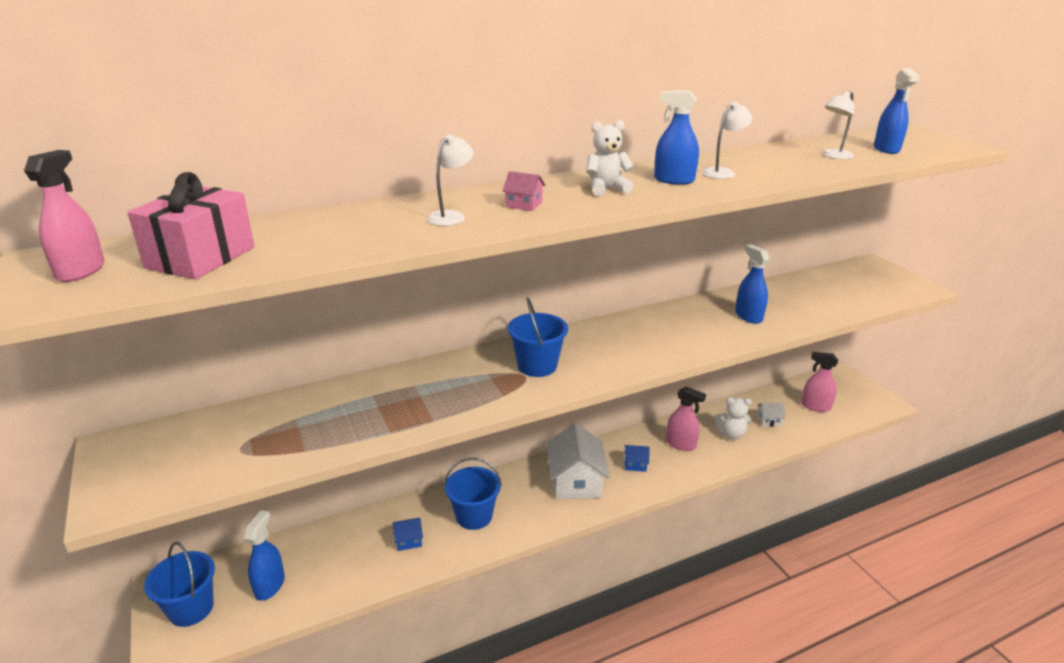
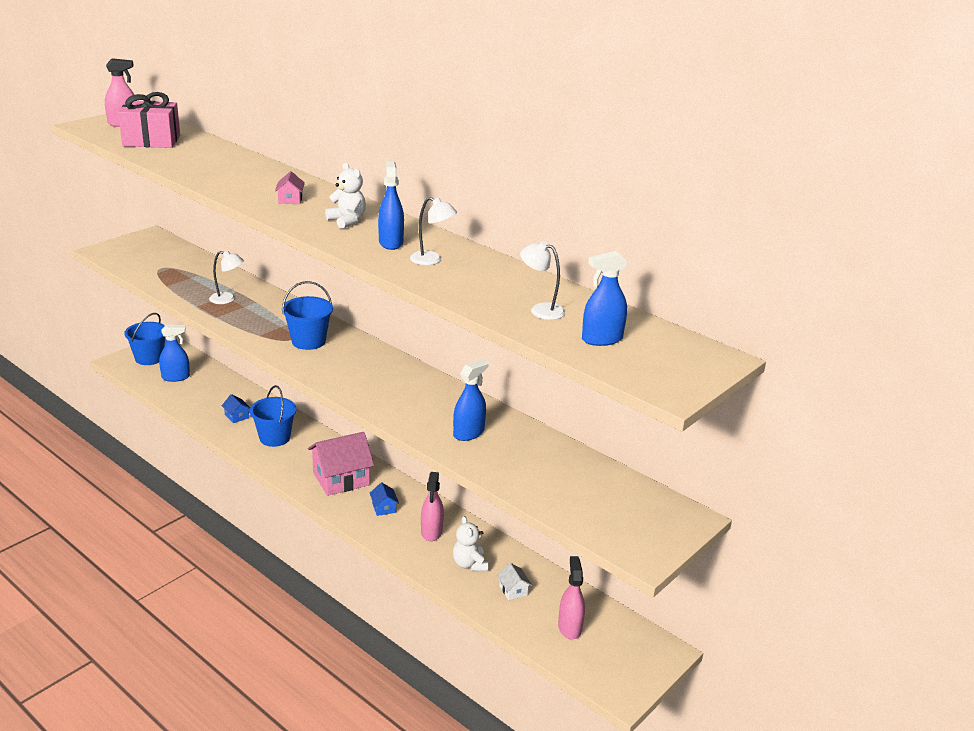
camera: 65 degrees right, 0 degrees up
white lamp [427,134,473,226] -> white lamp moved to [209,251,244,304]
white house [547,423,610,500] -> pink house [308,432,374,496]

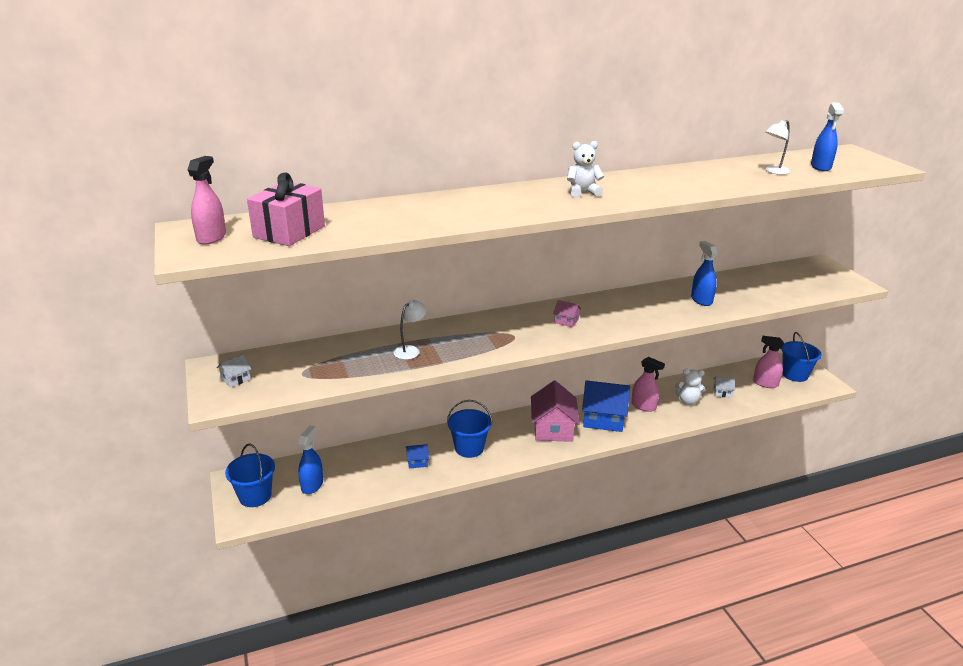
camera: 60 degrees left, 0 degrees up
pink house [275,171,305,204] -> pink house moved to [553,300,581,327]
blue bucket [282,281,333,350] -> blue bucket moved to [781,332,822,382]
blue house [370,483,399,516] -> blue house [582,381,630,432], size x2.22
blue spray bottle [378,161,404,250] -> none
white lamp [410,197,457,265] -> none
none -> white house [216,354,251,388]

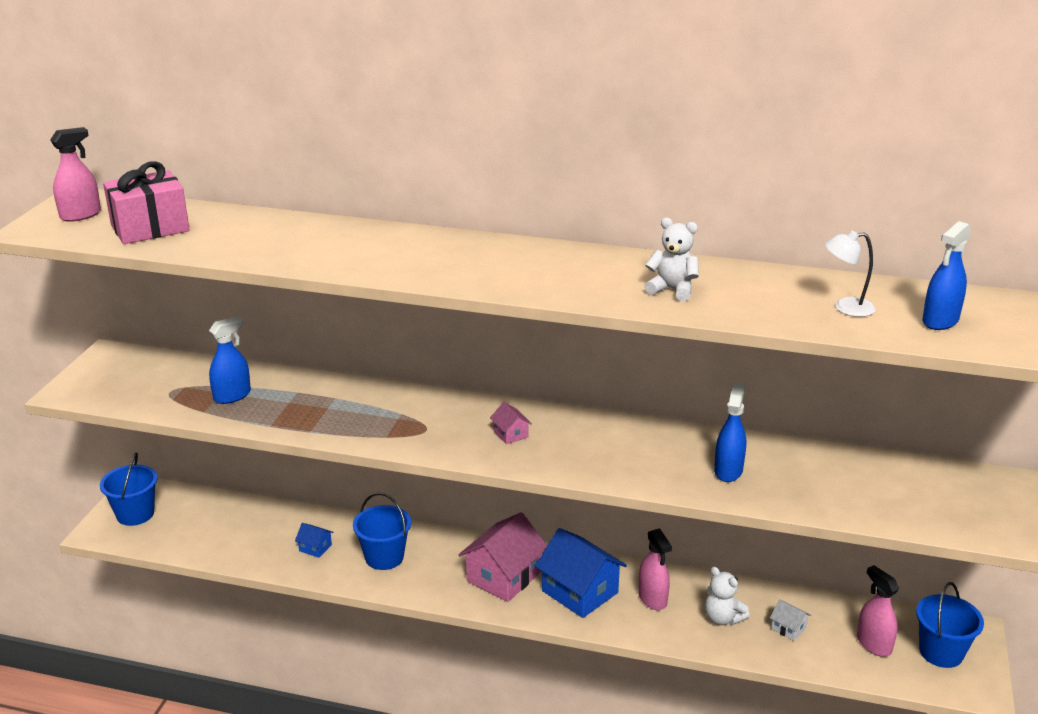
camera: 35 degrees right, 0 degrees up
white house [216,354,251,388] -> none
blue spray bottle [298,426,323,494] -> blue spray bottle moved to [209,316,251,404]
white lamp [394,300,427,360] -> none
white teddy bear [567,141,604,198] -> white teddy bear moved to [644,218,699,301]

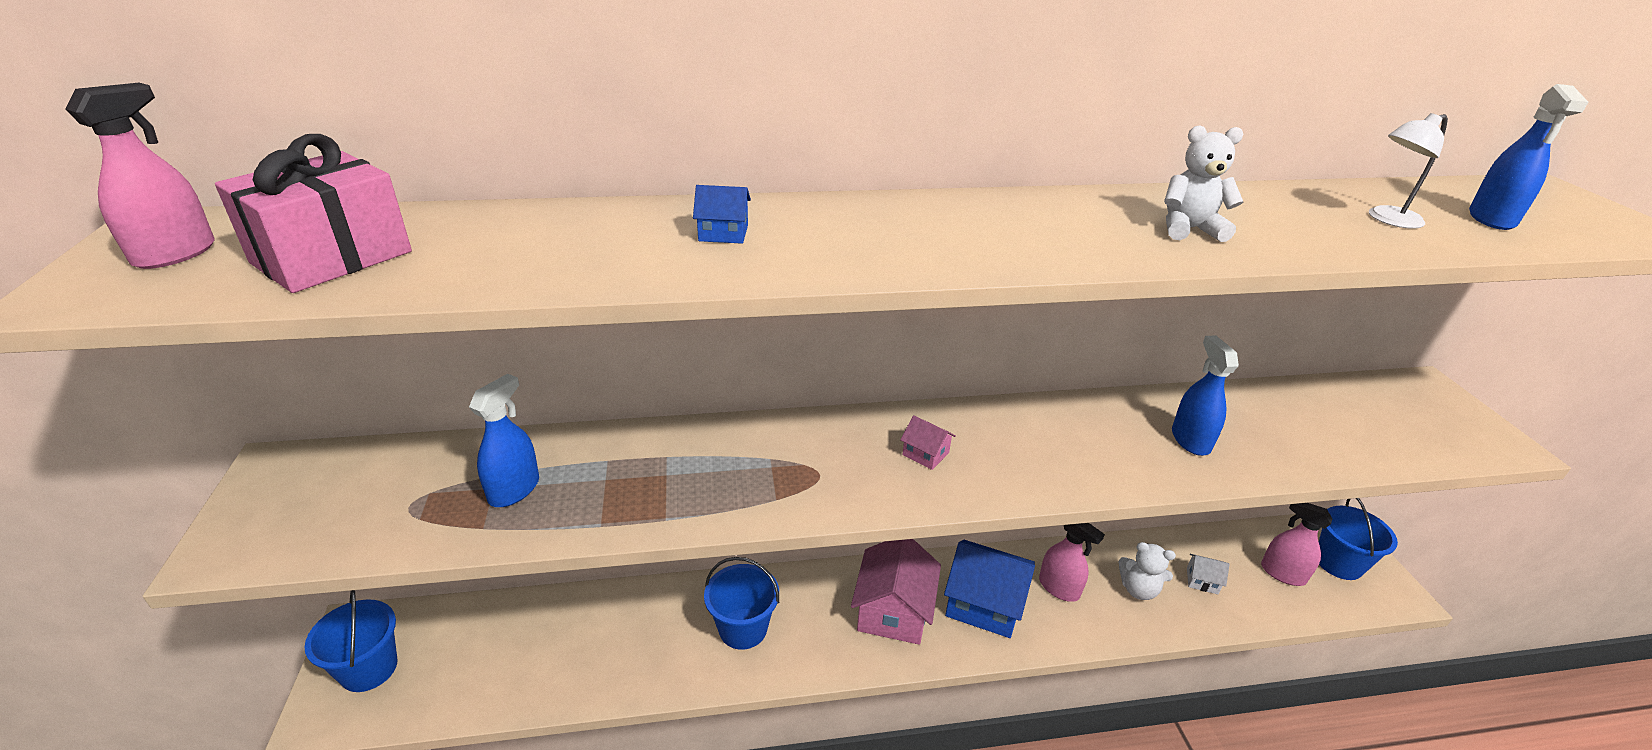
camera: 25 degrees left, 5 degrees up
blue house [295,523,333,558] -> blue house moved to [693,185,751,244]

